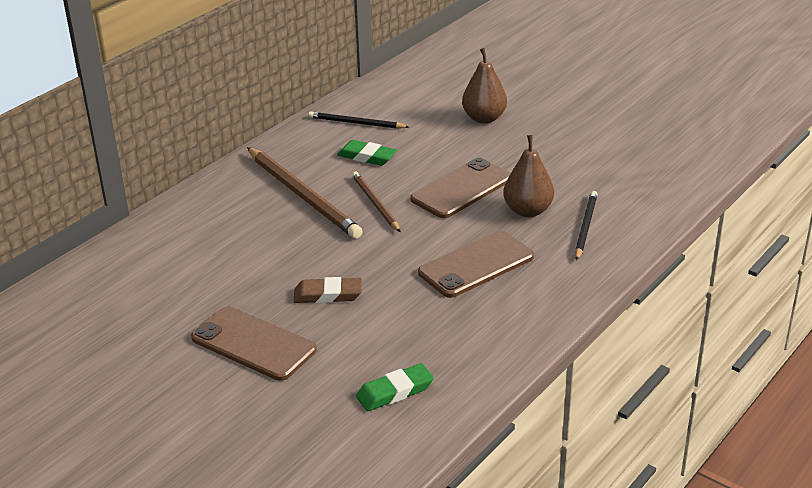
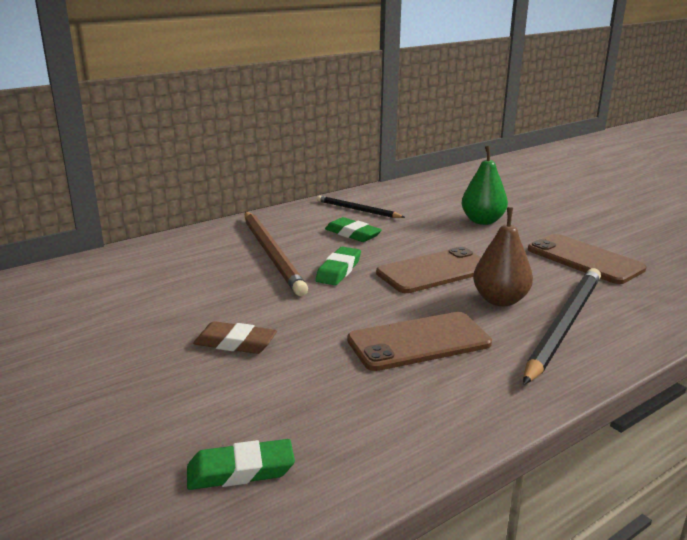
camera: 15 degrees right, 10 degrees down
brown phone [191,306,317,381] -> brown phone moved to [528,234,646,284]
brown pencil [352,171,401,232] -> green eraser [315,246,361,285]
brown pear [462,48,507,123] -> green pear [462,146,508,225]
black pencil [575,191,598,260] -> black pencil [523,268,601,385], size x1.76

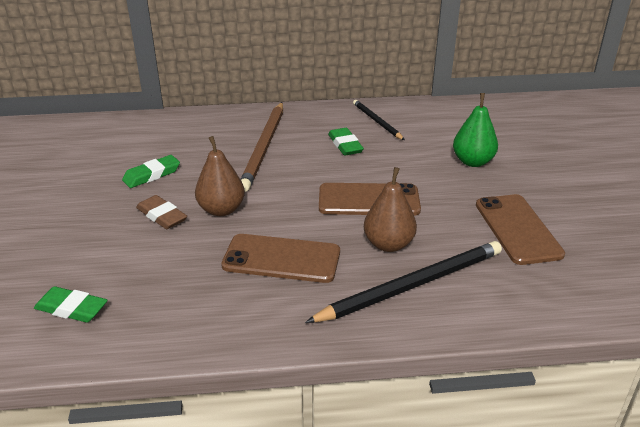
camera: 30 degrees right, 10 degrees up
green eraser [315,246,361,285] -> green eraser moved to [122,155,180,188]
none -> brown pear [195,136,245,216]

